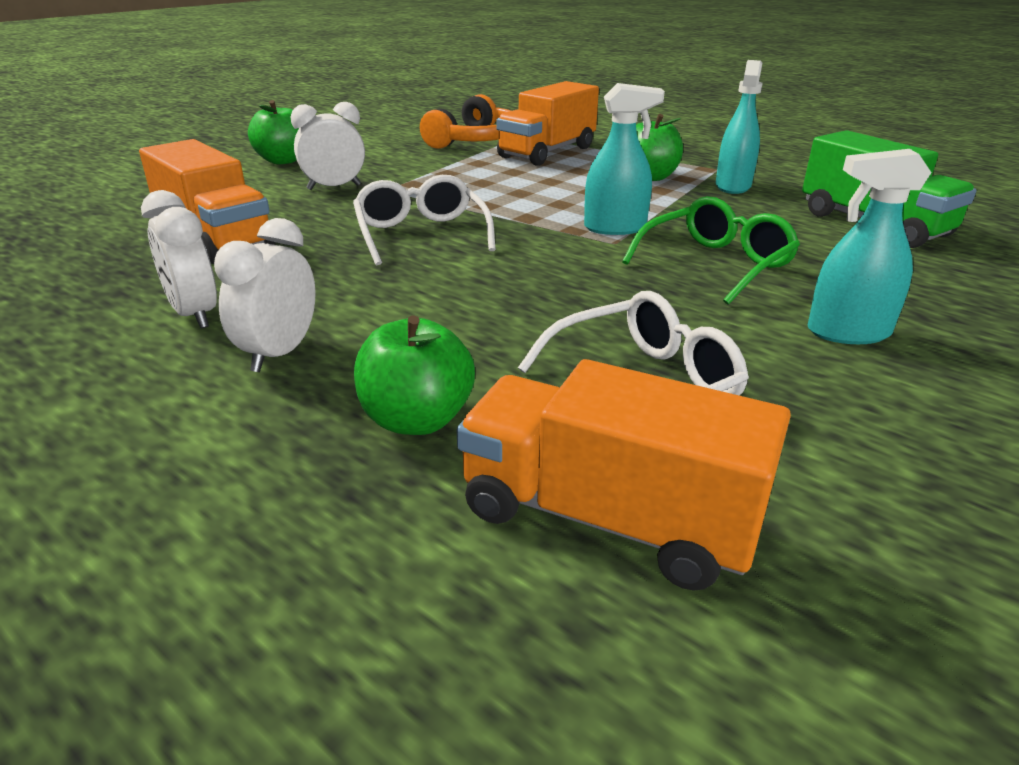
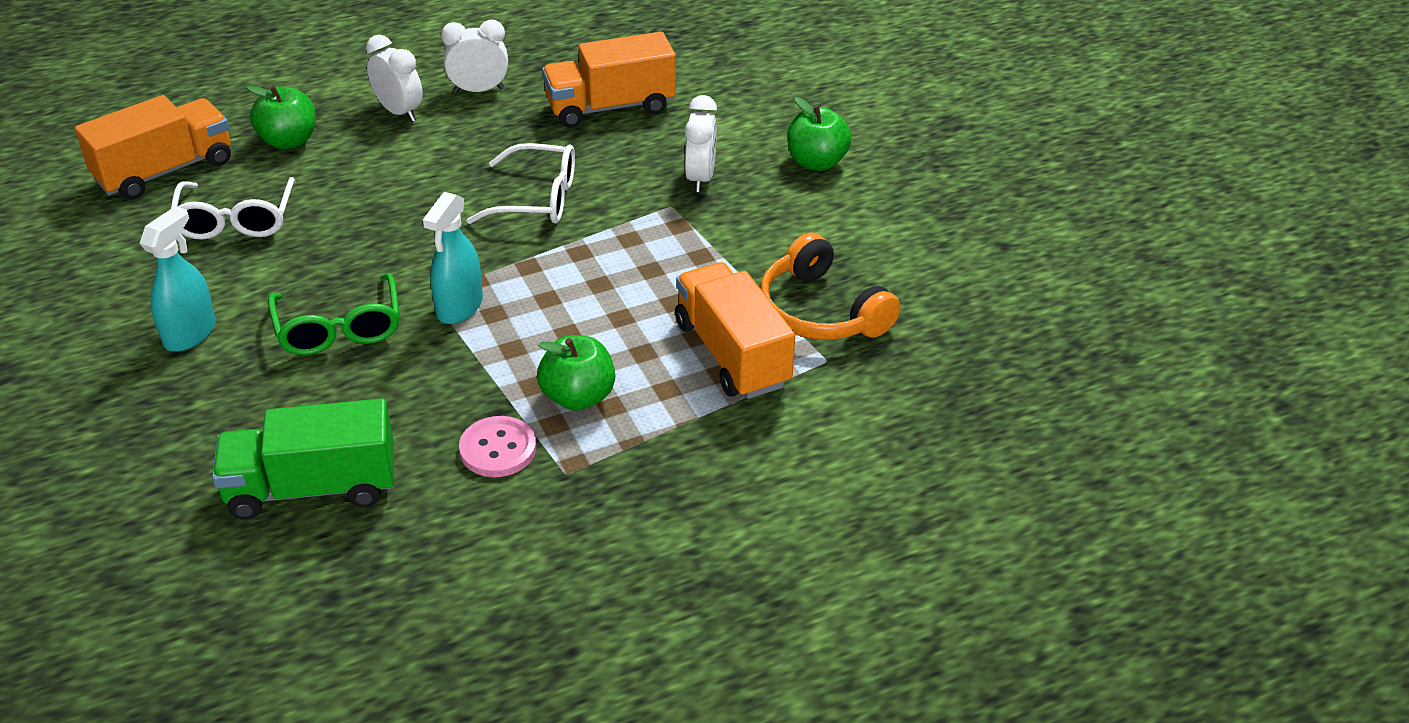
camera: 115 degrees right, 10 degrees up
turquoise spray bottle [716,60,763,194] -> pink button [459,416,536,477]

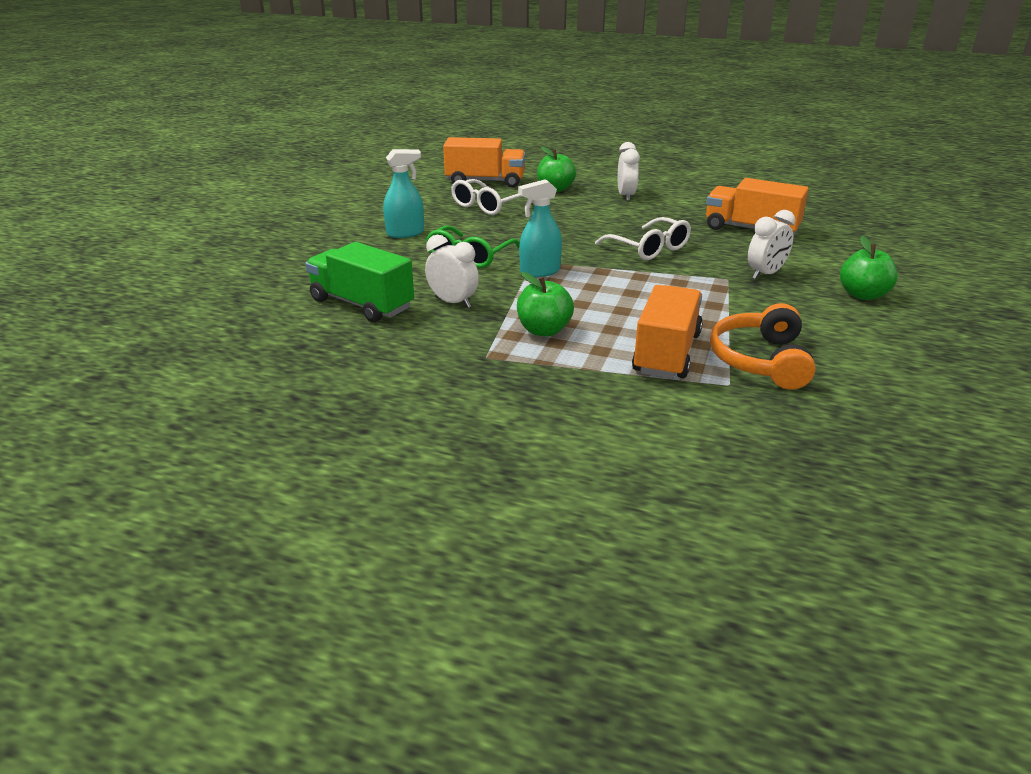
camera: 45 degrees right, 10 degrees down
white clock [441,19,508,93] -> white clock moved to [425,235,479,308]
pink button [459,416,536,477] -> none

